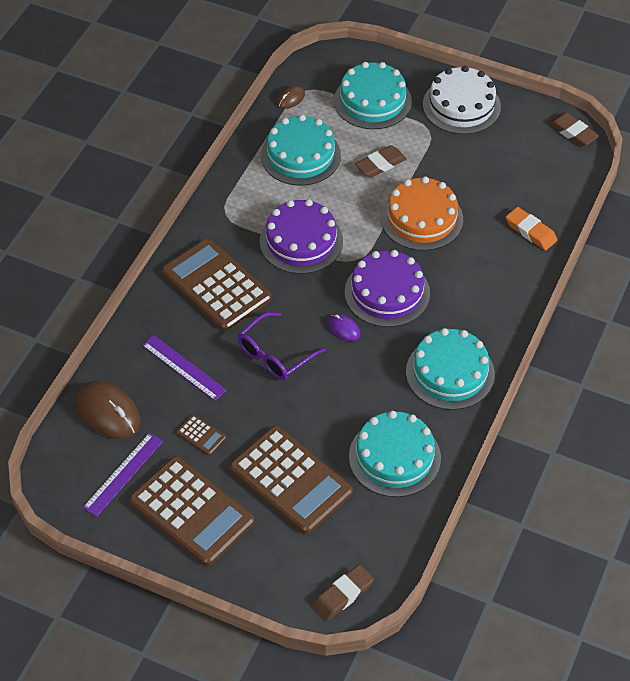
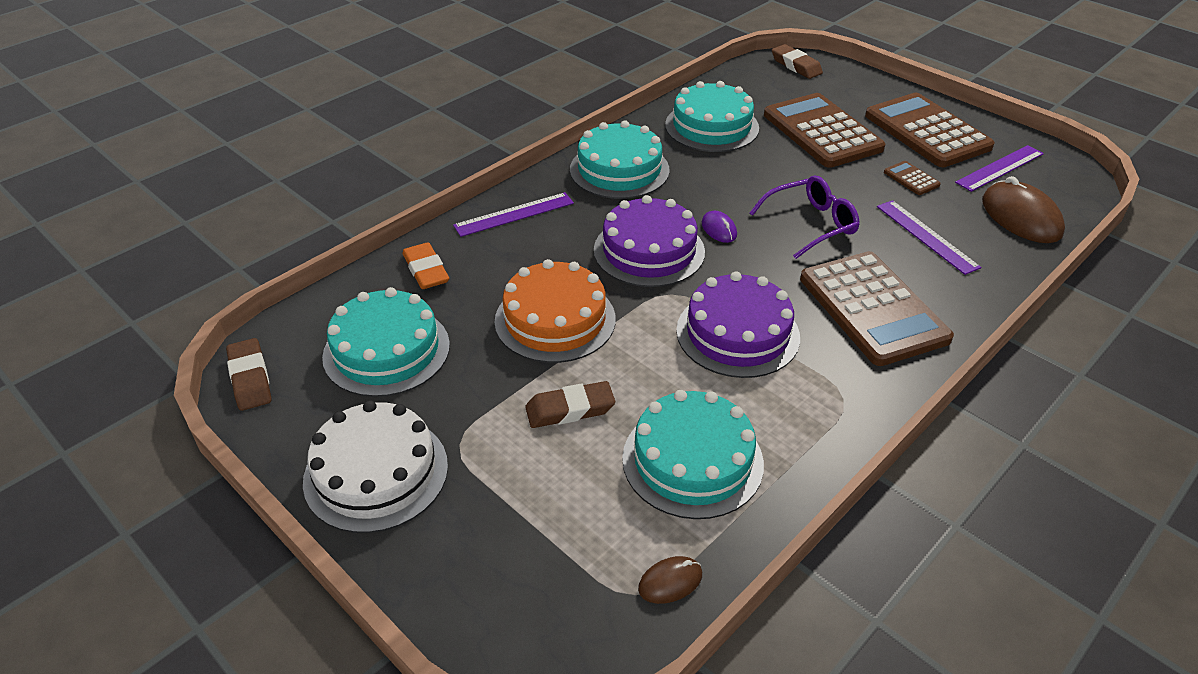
camera: 160 degrees left, 10 degrees down
brown eraser [313,565,374,621] -> brown eraser turned 75 degrees clockwise [772,44,823,79]
turquoise cake [334,62,412,129] -> turquoise cake moved to [322,287,450,397]
none -> purple ruler [453,192,574,237]

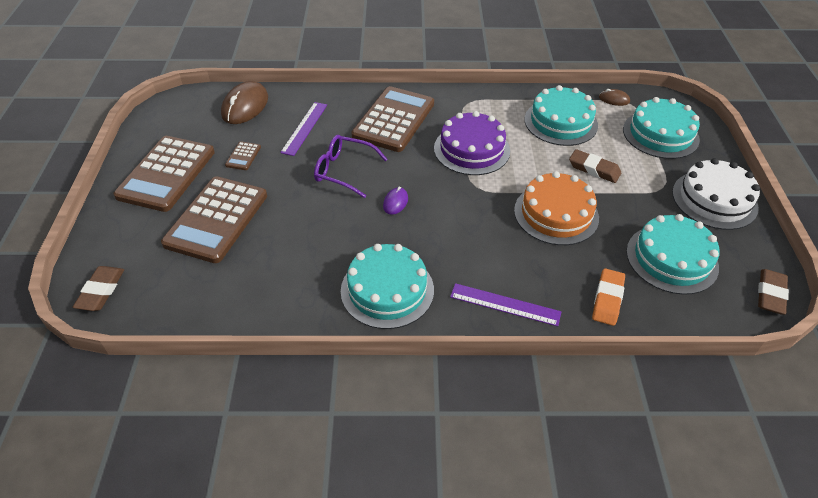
camera: 135 degrees left, 5 degrees up
purple cake [594,195,705,287] -> none
turquoise cake [665,81,759,152] -> turquoise cake moved to [623,97,700,159]
purple ruler [955,145,1044,192] -> none

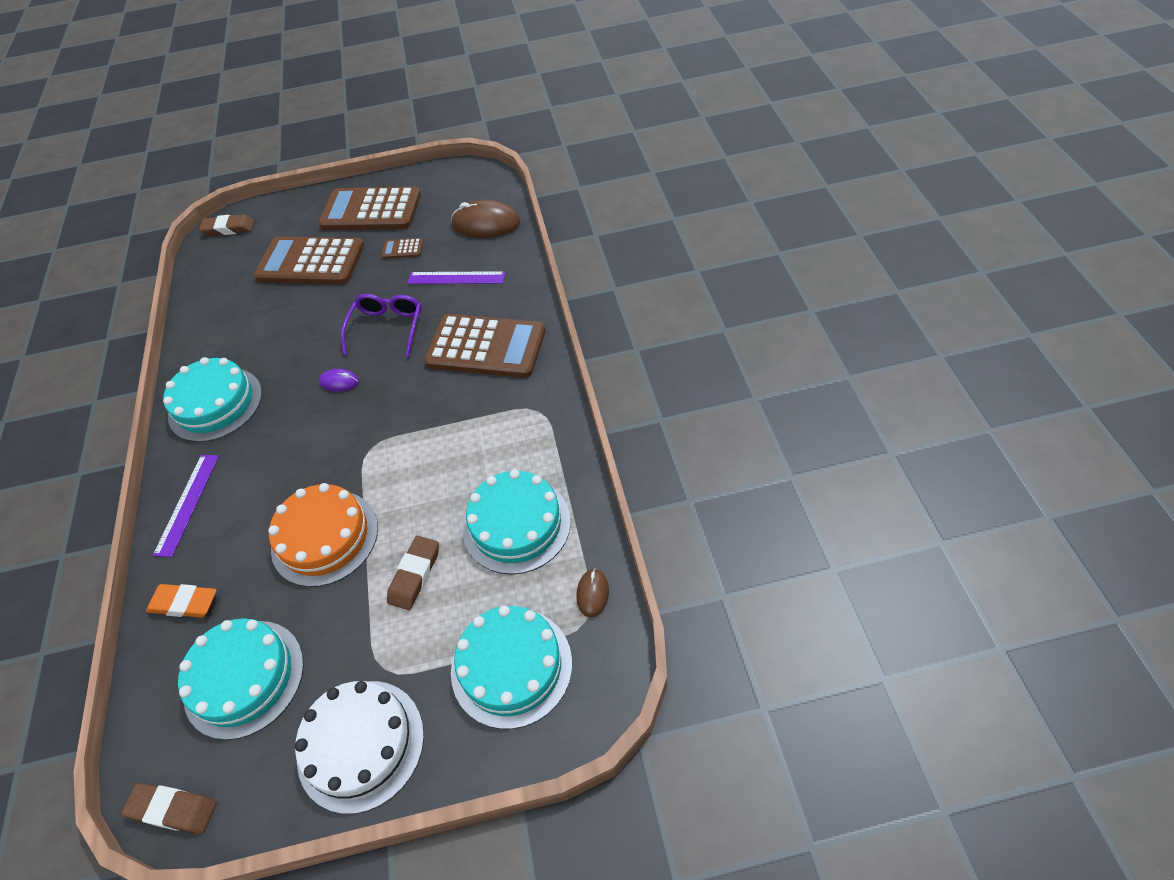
camera: 85 degrees right, 5 degrees up
purple cake [434,111,510,175] -> none

